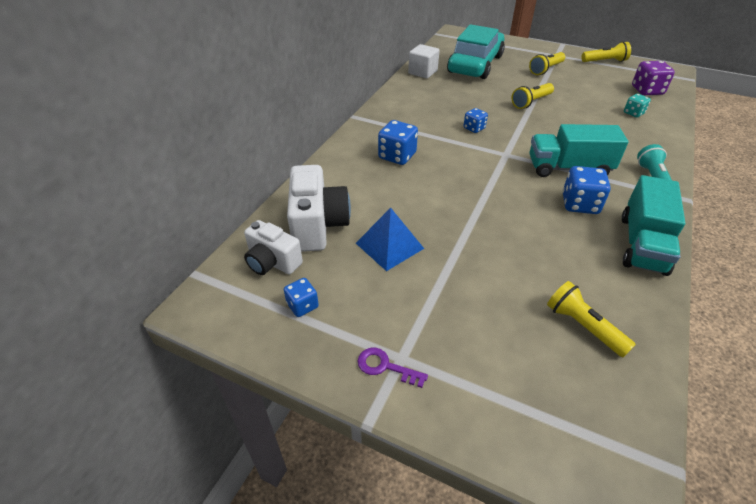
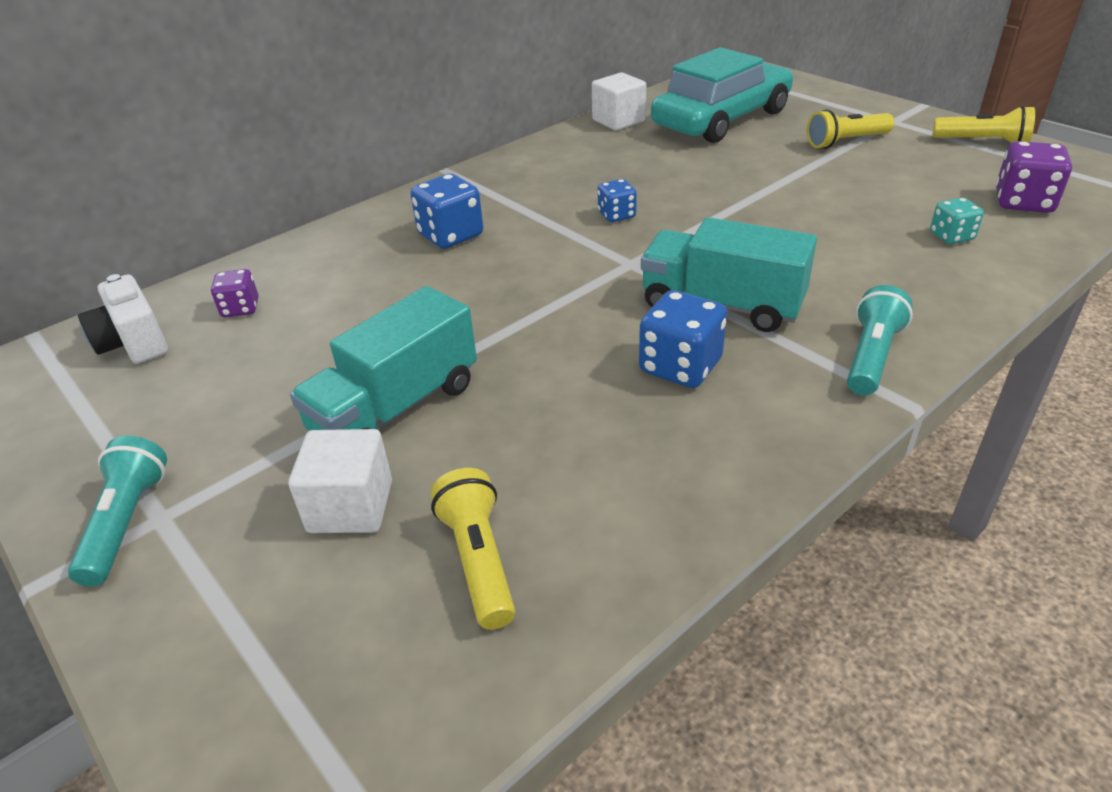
camera: 25 degrees right, 5 degrees down
blue dice [284,278,319,317] -> none
white camera [287,165,351,252] -> purple dice [211,269,258,318]
blue pyramid [356,208,424,271] -> none
purple key [358,348,428,388] -> turquoise flashlight [68,436,167,586]
yellow flashlight [512,83,554,109] -> none
turquoise truck [622,175,685,276] -> turquoise truck moved to [290,286,477,431]
none -> white cube [288,429,392,533]

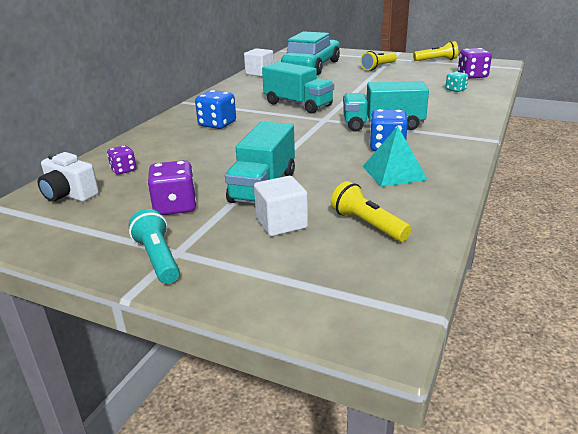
camera: 25 degrees left, 10 degrees down
blue dice [598,179,637,222] -> turquoise truck [262,62,334,114]
turquoise flashlight [847,285,913,396] -> none
none -> purple dice [147,160,196,215]
none -> turquoise pyramid [362,126,428,187]

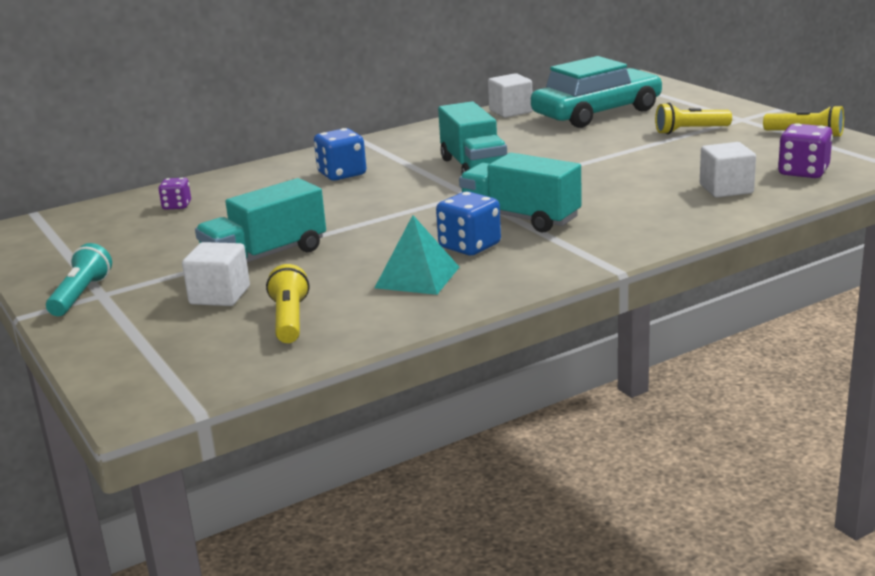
camera: 35 degrees right, 5 degrees down
white camera [38,152,99,202] -> none
purple dice [147,160,196,215] -> none
turquoise dice [446,72,468,92] -> white cube [700,142,756,197]

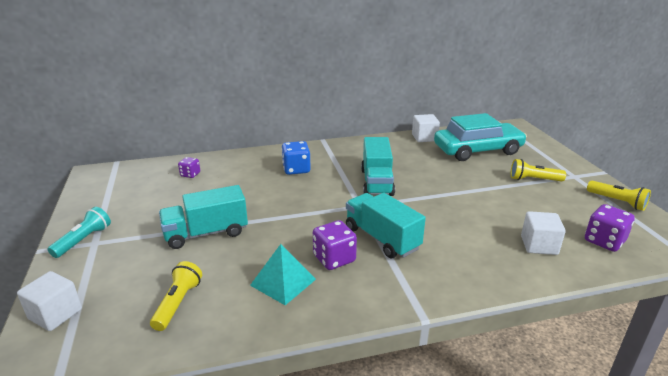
camera: 15 degrees right, 5 degrees up
white cube [182,242,250,306] -> white cube moved to [17,271,82,331]
blue dice [436,191,501,255] -> purple dice [313,220,357,270]

